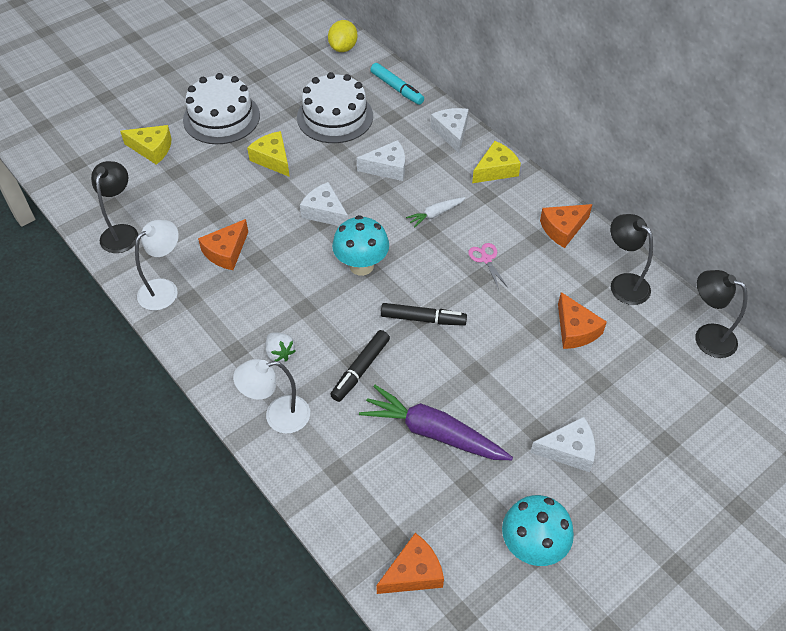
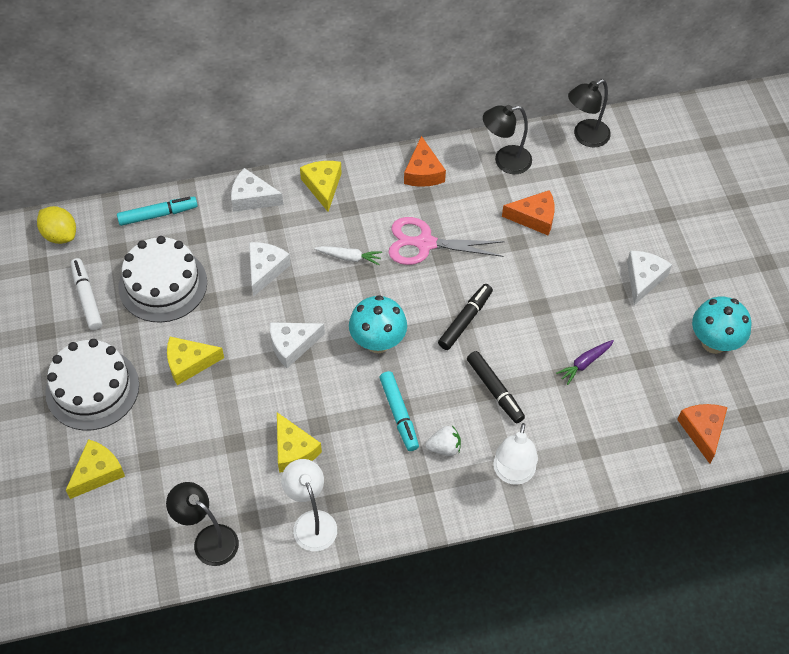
camera: 65 degrees left, 5 degrees up
orange cheese [198,219,248,270] -> yellow cheese [277,412,322,473]
purple carrot [359,385,513,460] -> purple carrot [556,340,614,385], size x0.50
white carrot [406,197,465,228] -> white carrot turned 75 degrees counterclockwise [314,246,382,265]
pink scissors [468,243,507,290] -> pink scissors [388,217,505,265], size x1.96
none -> white marker [70,258,102,330]
none -> turquoise marker [380,371,419,451]

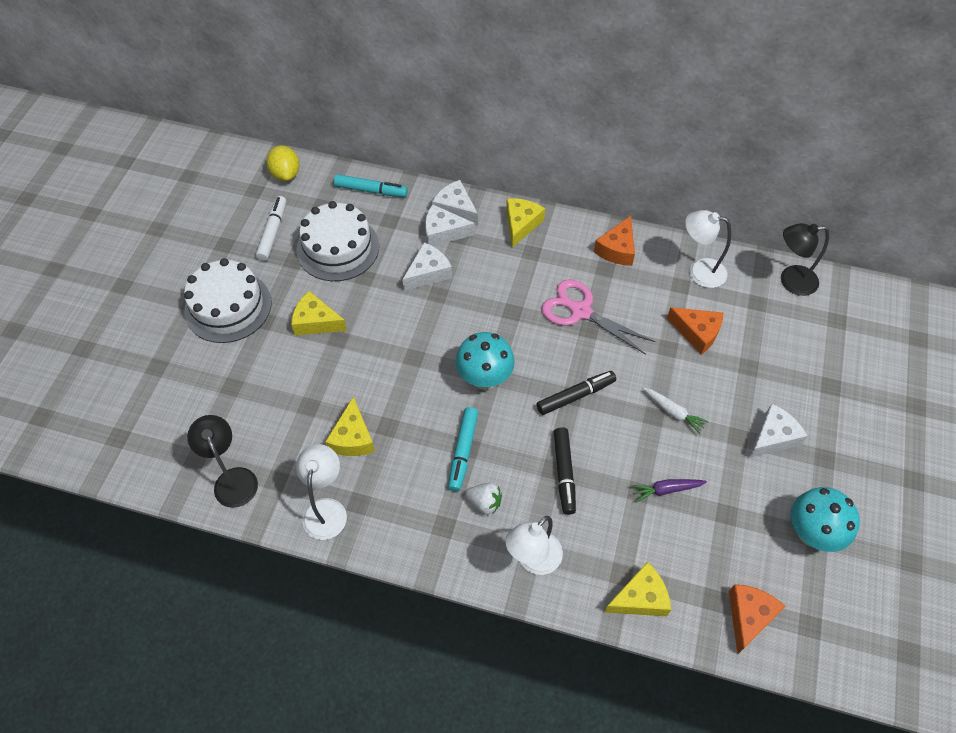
camera: 30 degrees right, 0 degrees up
yellow cheese [66,439,125,499] -> yellow cheese moved to [604,562,671,616]
white cheese [270,322,325,368] -> white cheese moved to [425,204,475,246]
white carrot [314,246,382,265] -> white carrot moved to [643,387,709,434]
black lamp [483,105,532,174] -> white lamp [685,210,731,288]

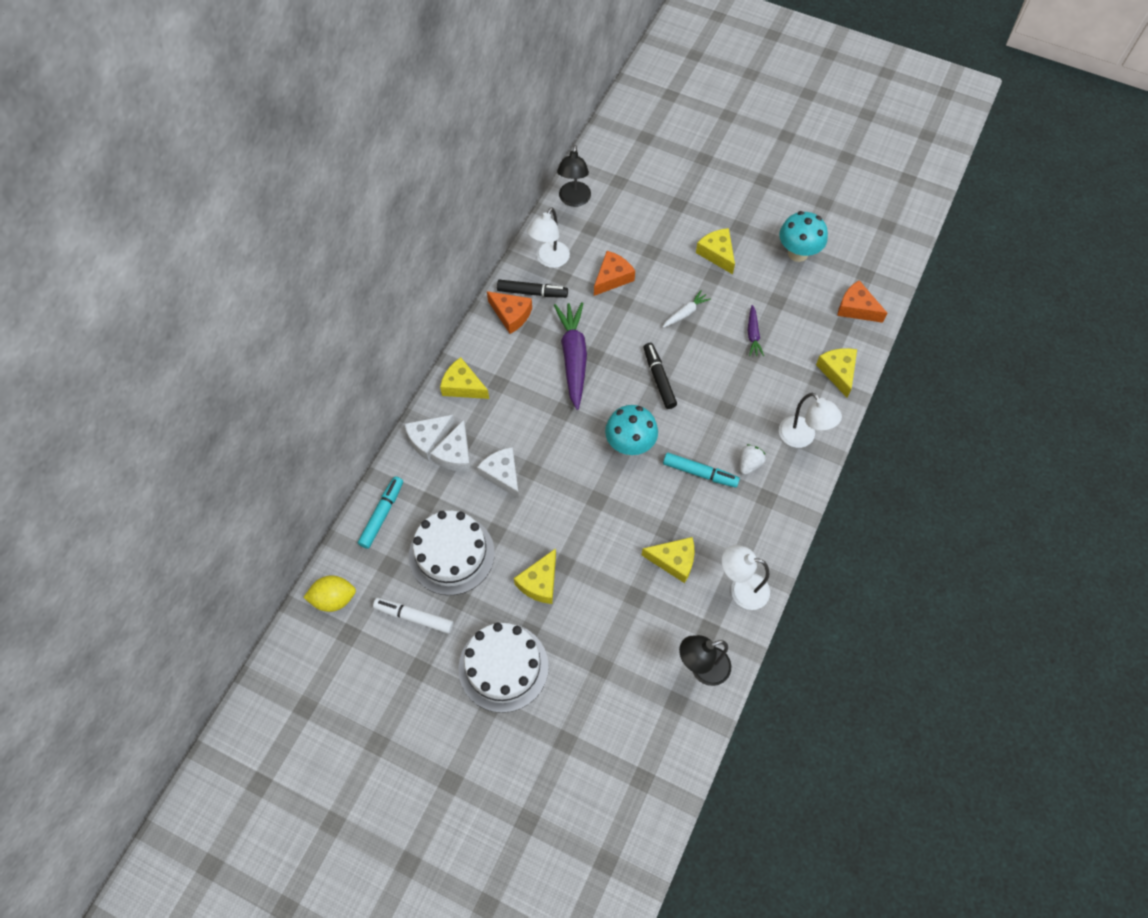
camera: 80 degrees left, 5 degrees up
pink scissors [541,279,655,355] -> purple carrot [554,302,587,410]
black marker [554,427,576,515] -> black marker moved to [497,280,568,298]
white cheese [749,403,807,458] -> yellow cheese [696,228,735,274]

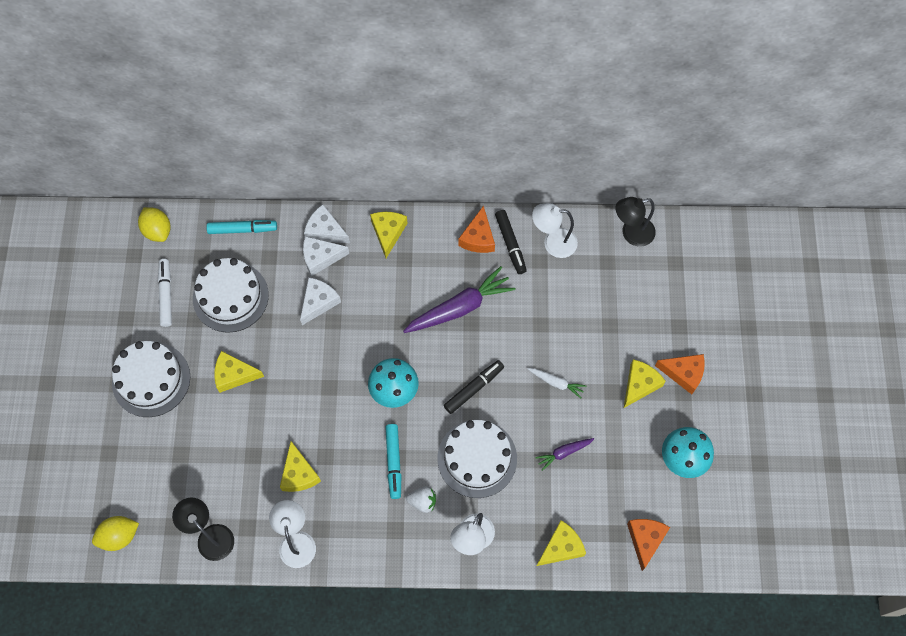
camera: 65 degrees right, 5 degrees up
orange cheese [594,251,635,296] -> orange cheese moved to [655,354,705,394]
none -> yellow lemon [92,516,139,551]
none -> white cake [437,420,517,498]

